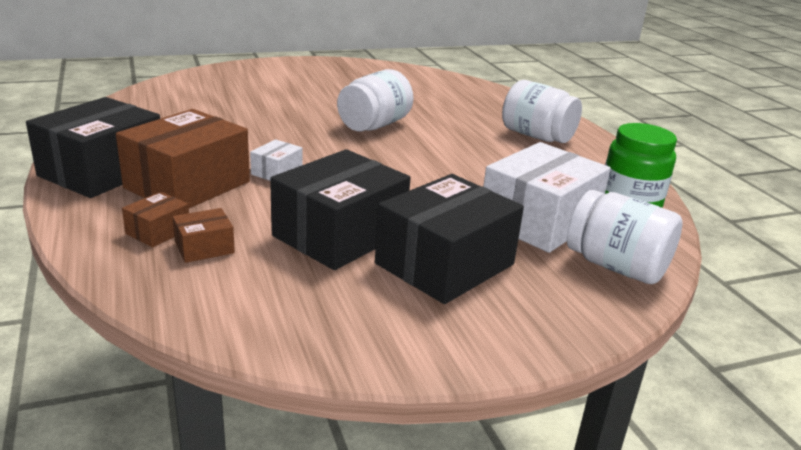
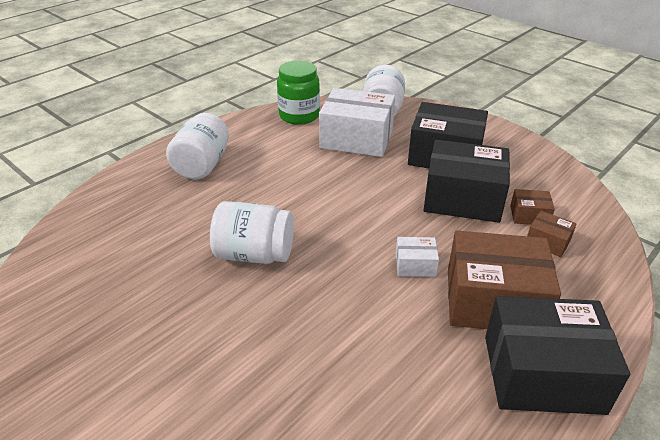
camera: 115 degrees left, 10 degrees up
brown box [122,192,189,248] -> brown box moved to [510,189,555,225]

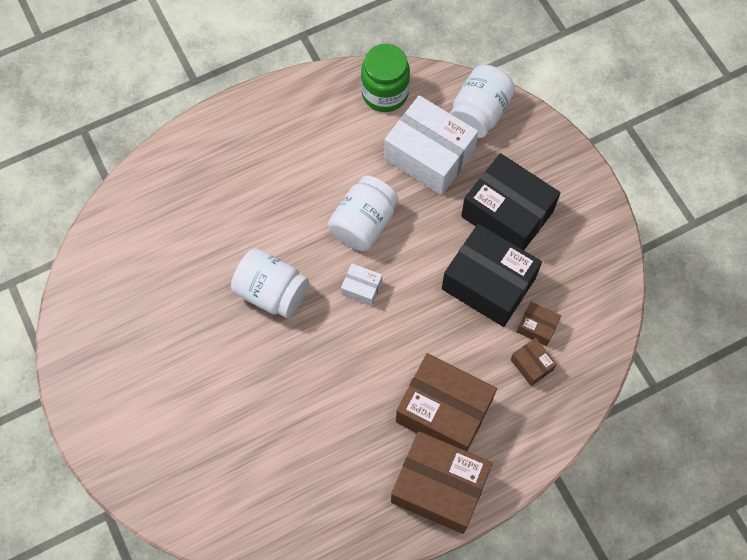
camera: 20 degrees right, 30 degrees up
white jar [166,113,229,179] -> white jar moved to [328,176,398,251]
white box [396,237,439,277] -> white box moved to [341,263,382,306]
black box [485,296,630,415] -> brown box [391,431,493,534]

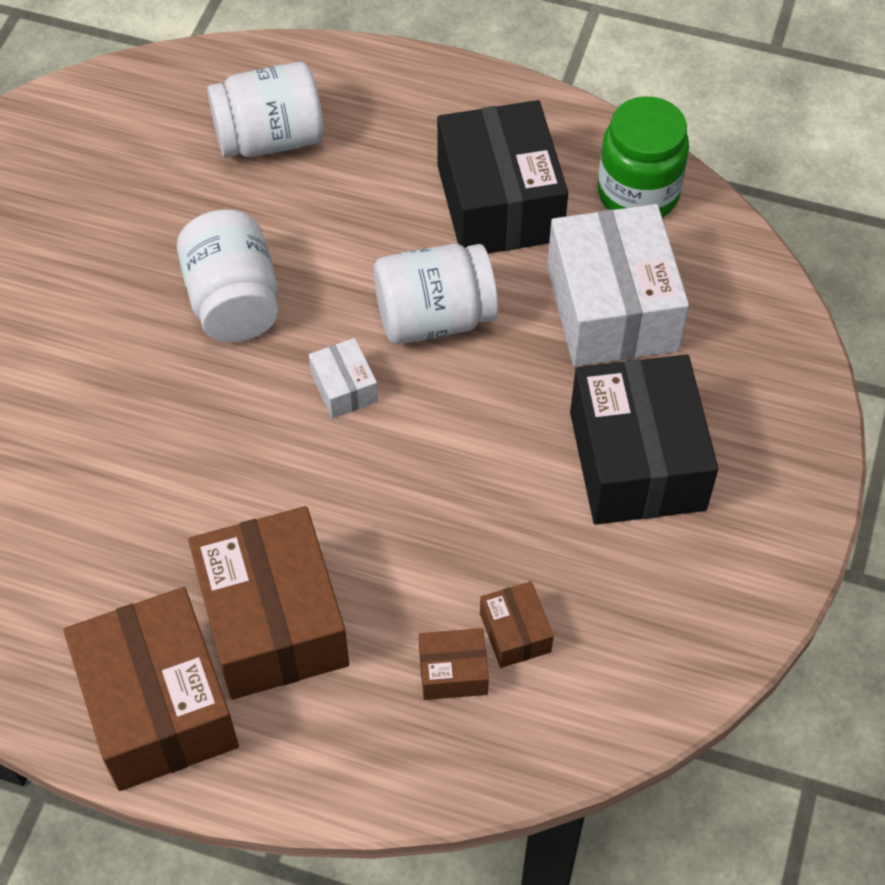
camera: 45 degrees right, 10 degrees down
black box [442,224,542,327] -> black box moved to [437,100,568,253]
white jar [450,65,515,138] -> white jar moved to [207,62,324,157]
brown box [510,338,557,386] -> brown box turned 75 degrees clockwise [419,628,489,700]

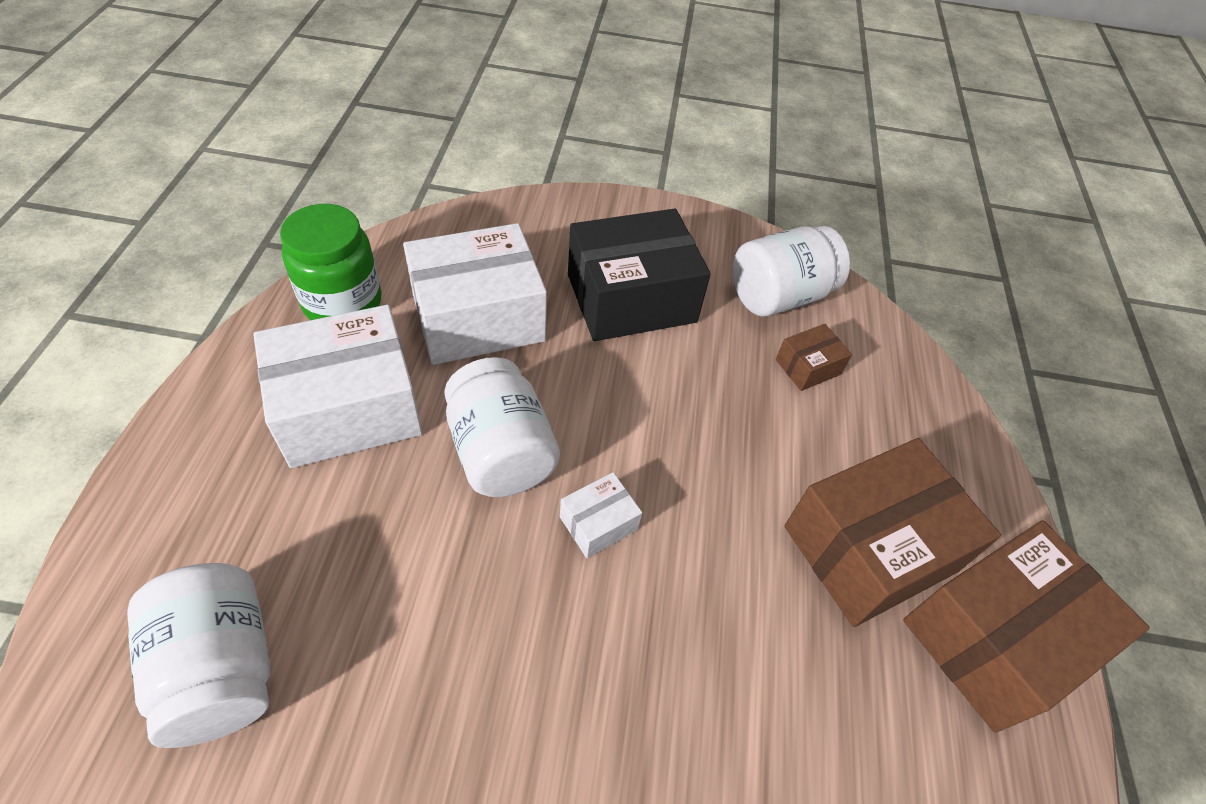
camera: 105 degrees left, 5 degrees down
white jar [177,209,279,342] -> white jar moved to [733,226,850,317]
brown box [419,628,489,700] -> none
black box [437,100,568,253] -> white box [253,305,423,468]

